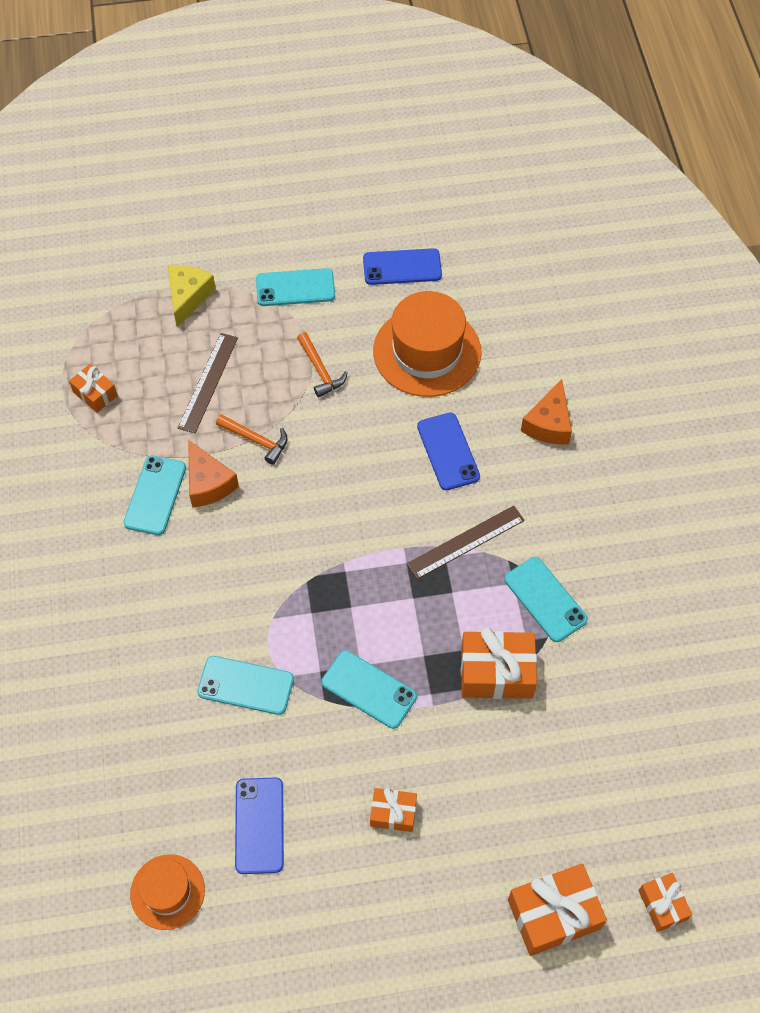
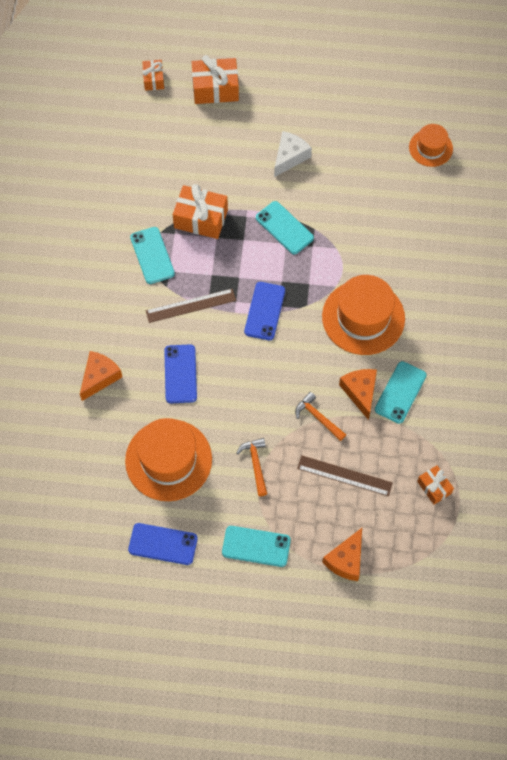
camera: 165 degrees left, 5 degrees up
yellow cheese [168,265,216,327] -> orange cheese [322,528,362,581]
brown ruler [178,333,238,433] -> brown ruler turned 75 degrees clockwise [297,455,393,496]
turquoise phone [197,656,294,715] -> none
blue phone [235,777,284,874] -> blue phone moved to [244,282,285,340]
orange gift [370,788,417,832] -> white cheese [274,131,312,177]
none -> orange hat [322,275,405,355]

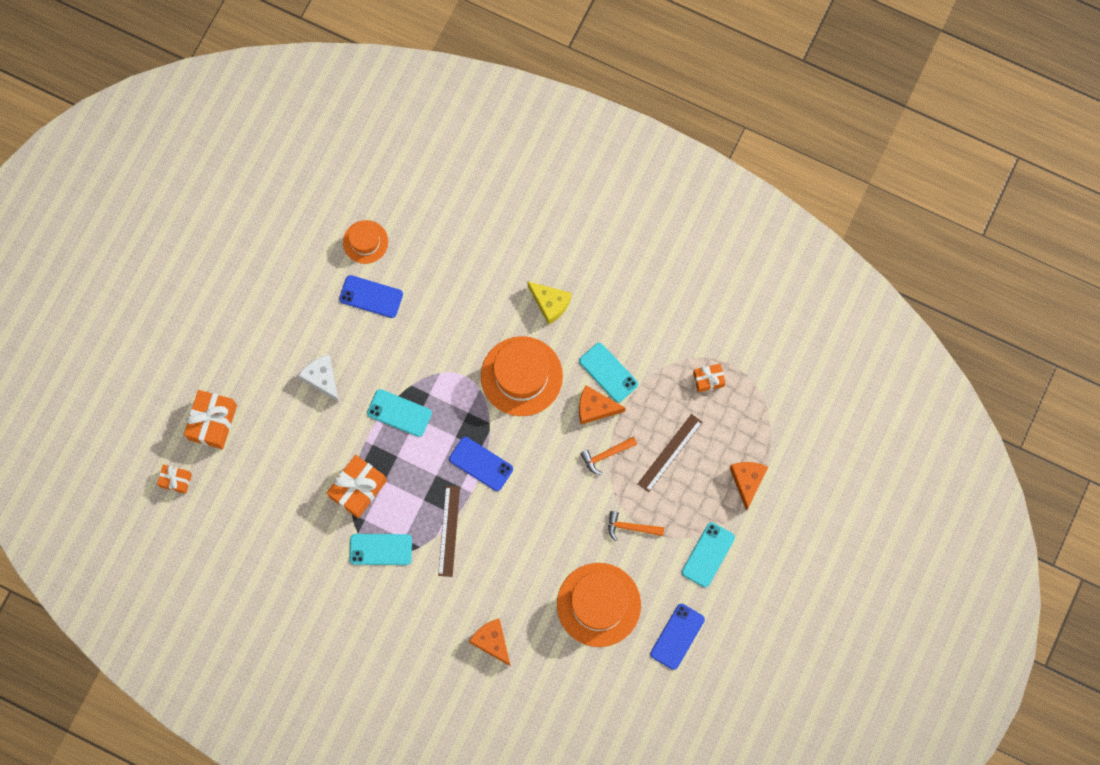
camera: 70 degrees left, 10 degrees up
blue phone [164,344,197,403] -> blue phone moved to [339,275,403,318]
turquoise phone [256,201,314,255] -> turquoise phone turned 45 degrees clockwise [367,389,432,437]
orange cheese [322,528,362,581] -> orange cheese turned 135 degrees counterclockwise [730,462,768,511]
none -> yellow cheese [528,282,572,325]

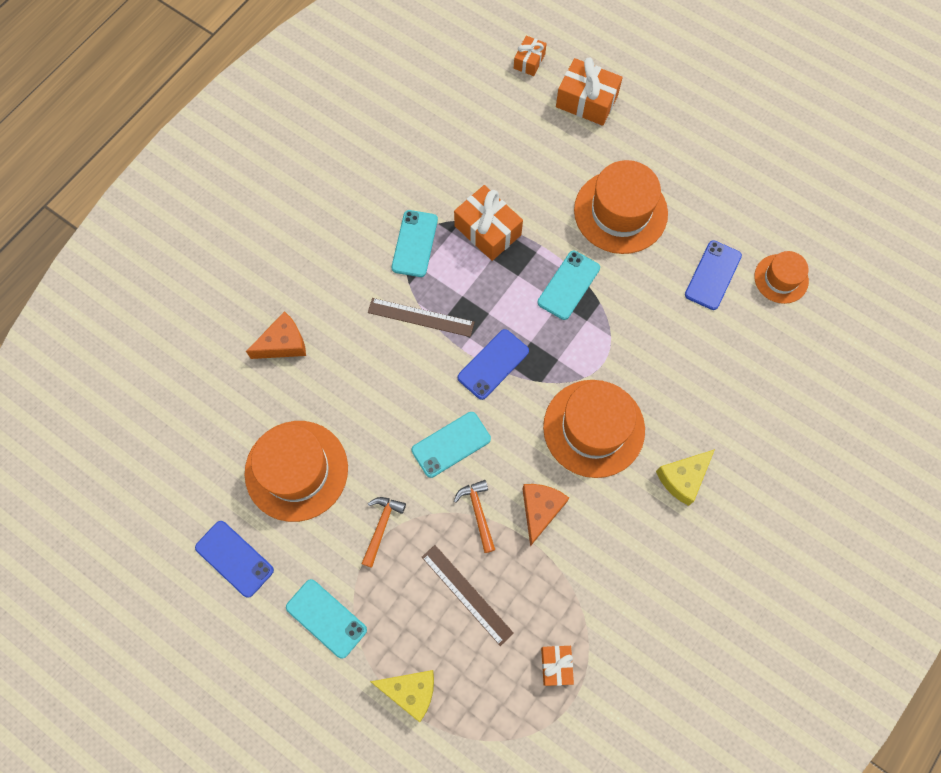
camera: 100 degrees right, 5 degrees down
white cheese [298,355,339,402] -> orange hat [574,160,668,254]
turquoise phone [579,343,638,403] -> turquoise phone moved to [412,412,491,478]
orange cheese [730,462,768,511] -> yellow cheese [370,670,434,722]

